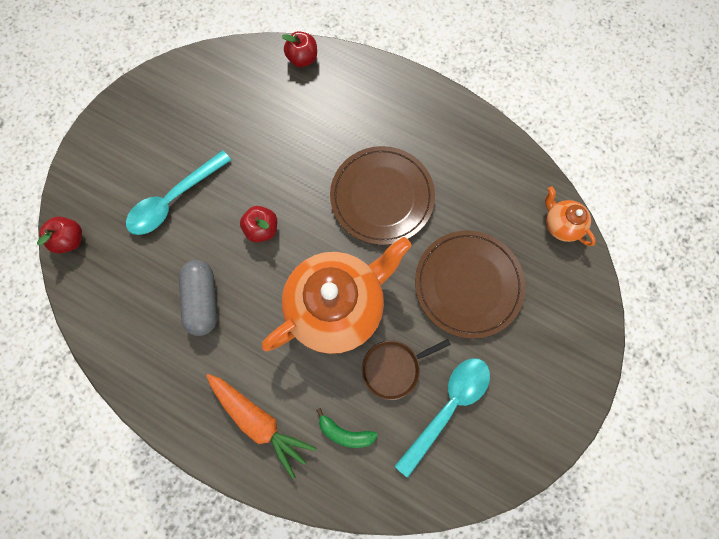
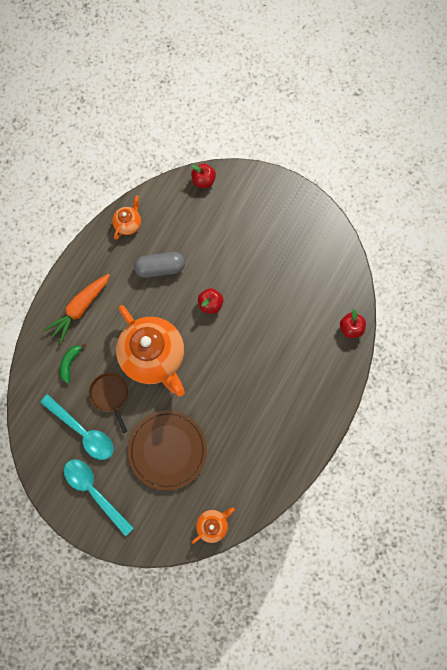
camera: 90 degrees right, 0 degrees up
turquoise spoon [126,150,231,235] -> turquoise spoon moved to [64,459,134,537]
brown plate [330,146,435,245] -> none
none -> orange teapot [112,195,141,240]

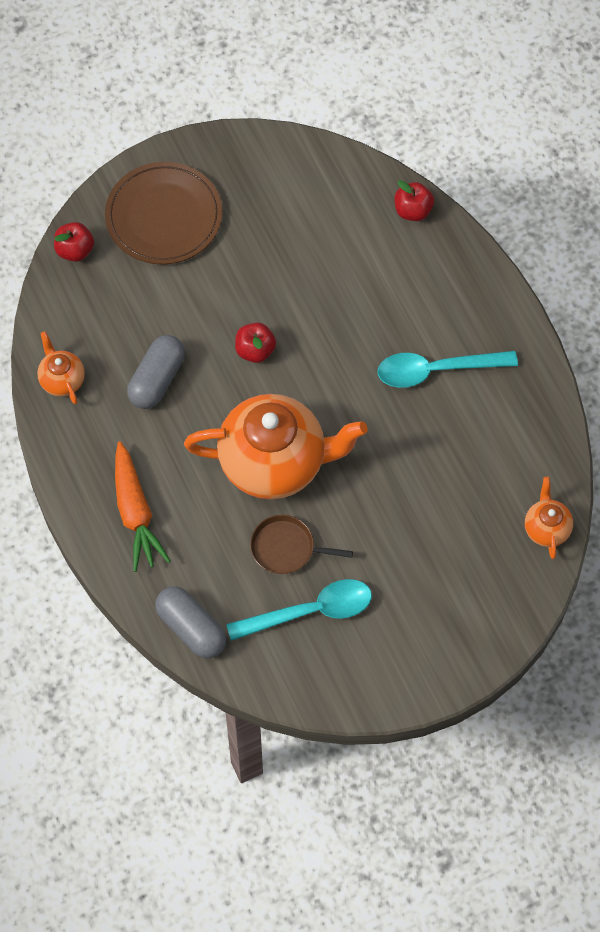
camera: 55 degrees left, 10 degrees down
green banana [60,344,86,383] -> none
turquoise spoon [64,459,134,537] -> turquoise spoon moved to [378,351,518,388]
brown plate [128,410,207,491] -> brown plate moved to [105,162,222,265]
none -> grey capsule [155,587,226,658]

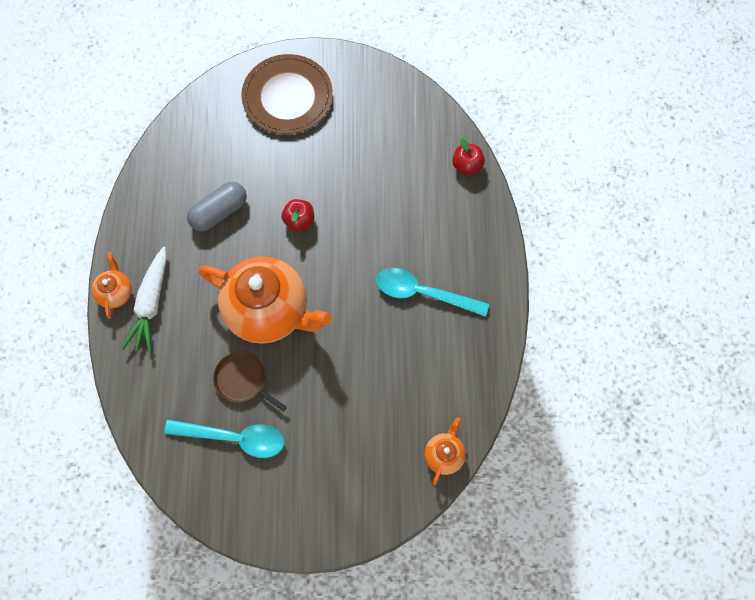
camera: 25 degrees right, 5 degrees up
orange teapot [37,331,85,404] -> orange teapot moved to [92,252,132,318]
red apple [54,222,94,262] -> none
orange carrot [115,441,171,572] -> white carrot [121,247,167,354]
grey capsule [155,587,226,658] -> none

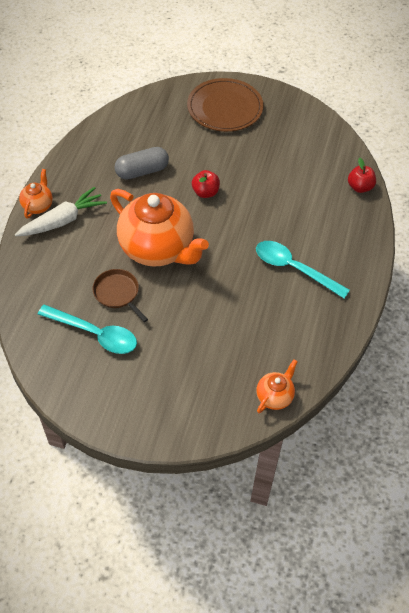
camera: 15 degrees right, 15 degrees down
white carrot [121,247,167,354] -> white carrot turned 150 degrees counterclockwise [15,187,107,236]

